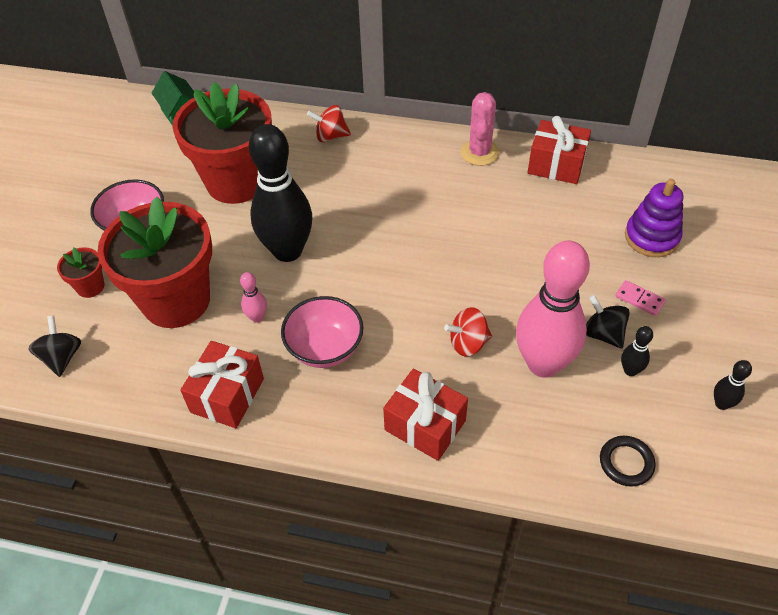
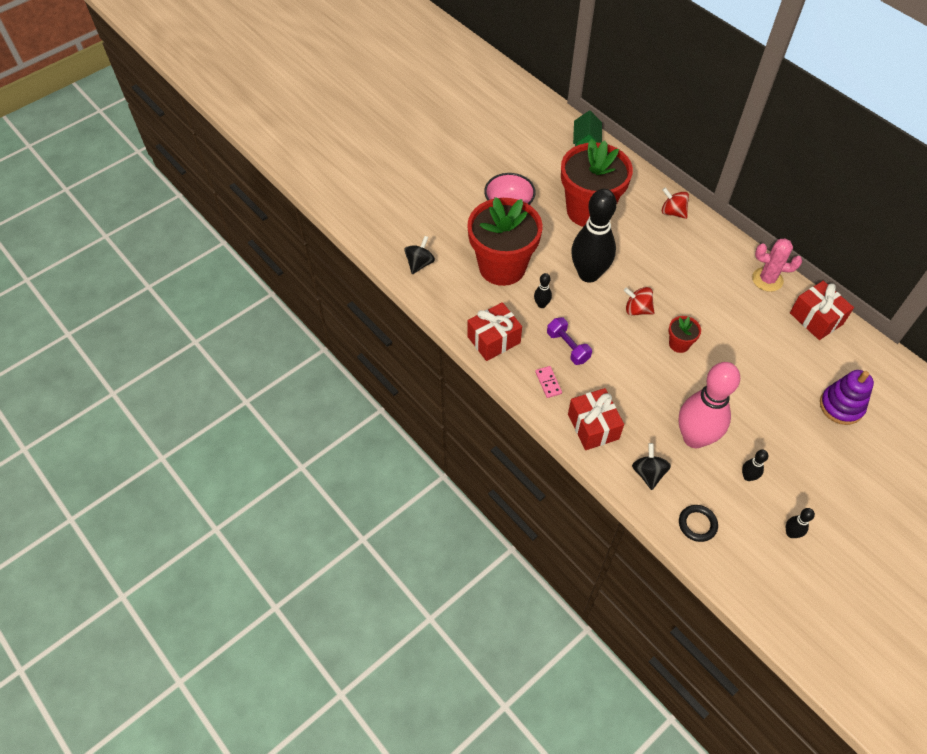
camera: 35 degrees right, 5 degrees up
red flower pot [57,247,105,298] -> red flower pot moved to [668,316,701,353]
pink bowling pin [240,272,267,322] -> black bowling pin [534,273,552,308]
pink bowl [281,296,363,368] -> purple dumbbell [547,317,592,365]
red spinning top [444,307,492,357] -> red spinning top moved to [624,287,654,316]
pink cactus [461,92,499,166] -> pink cactus turned 60 degrees clockwise [752,238,802,292]
black spinning top [586,295,630,349] -> black spinning top moved to [632,443,671,490]
pink domino [615,280,666,316] -> pink domino moved to [535,366,562,398]

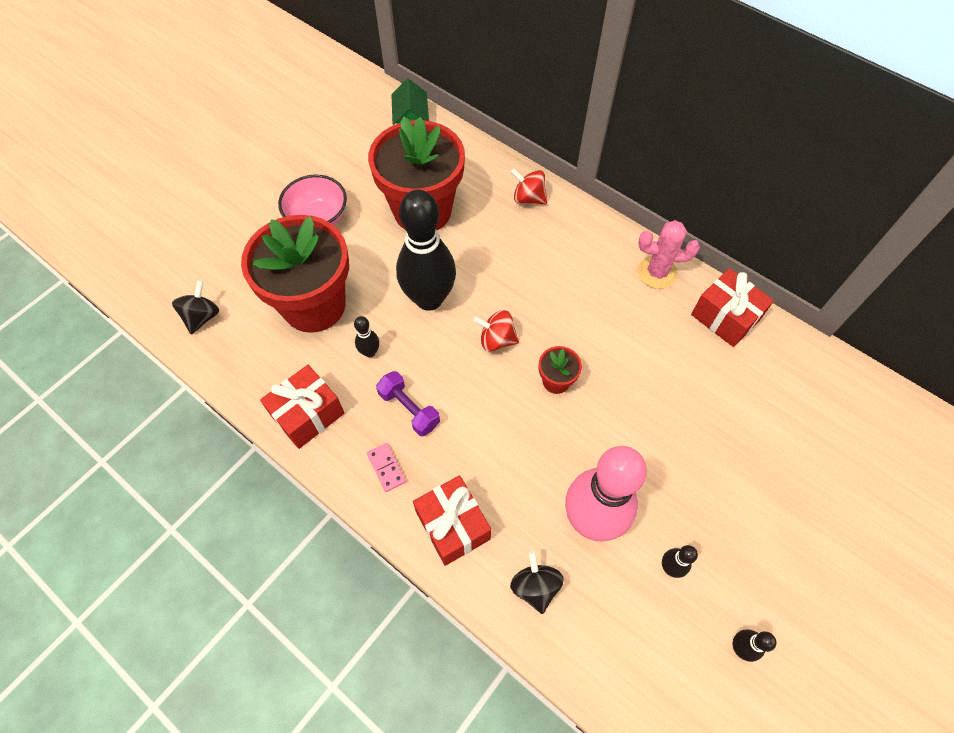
camera: 10 degrees left, 5 degrees up
black ring [679,505,718,542] -> none
purple stacking toy [820,370,874,425] -> none

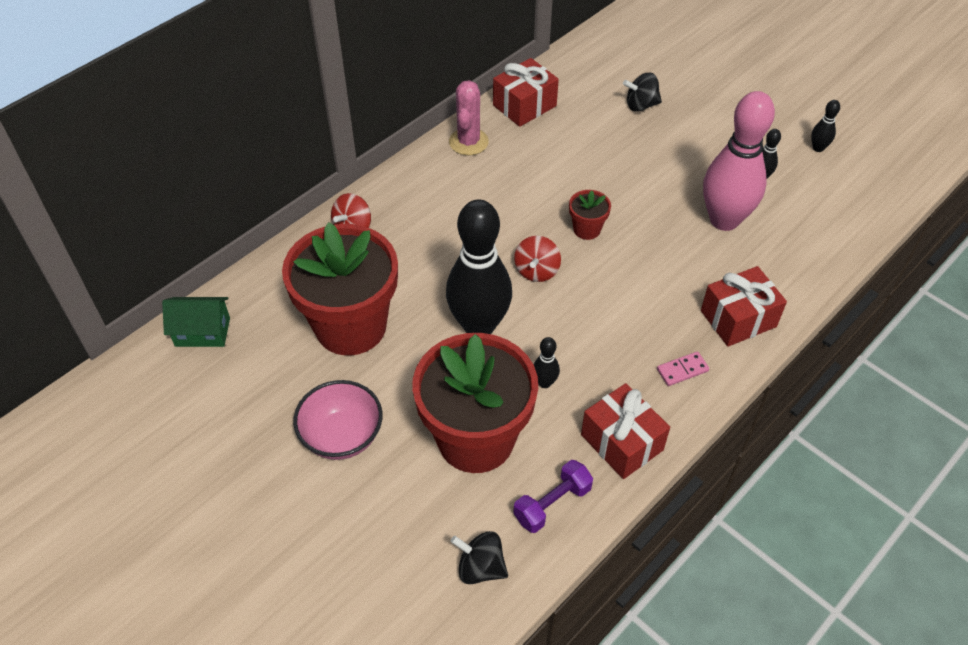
camera: 85 degrees left, 10 degrees down
purple dumbbell [376,371,440,436] -> purple dumbbell moved to [513,460,593,533]
black spinning top [510,551,564,614] -> black spinning top moved to [623,73,662,111]

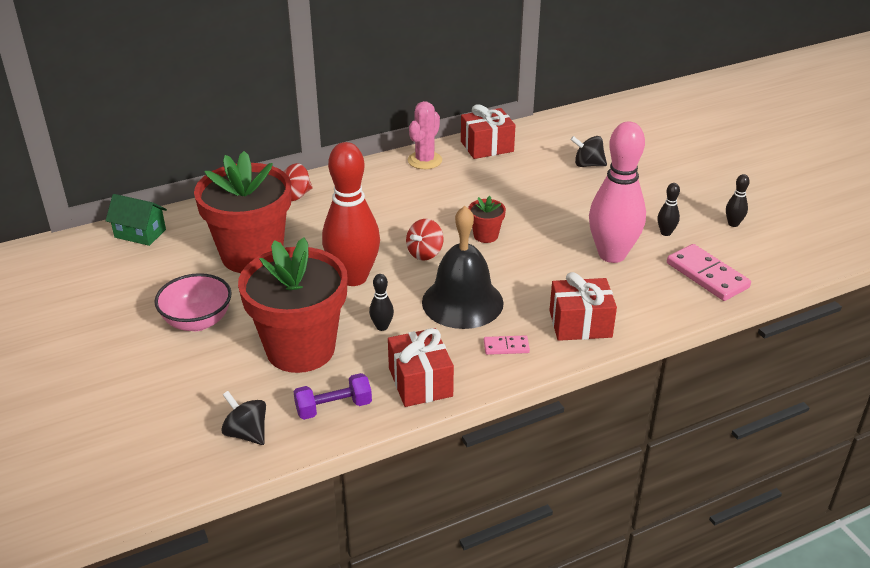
camera: 20 degrees right, 15 degrees down
black bowling pin [446,199,512,334] -> red bowling pin [322,142,380,286]
none -> black bell [422,206,504,329]
none -> pink domino [667,244,751,301]

